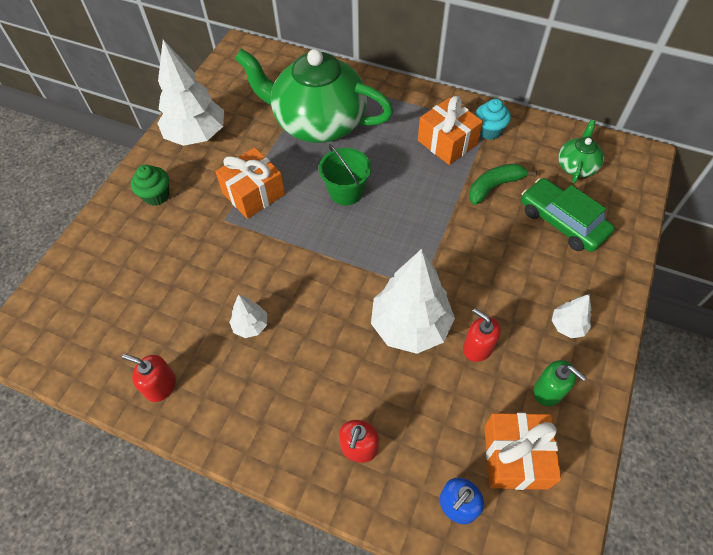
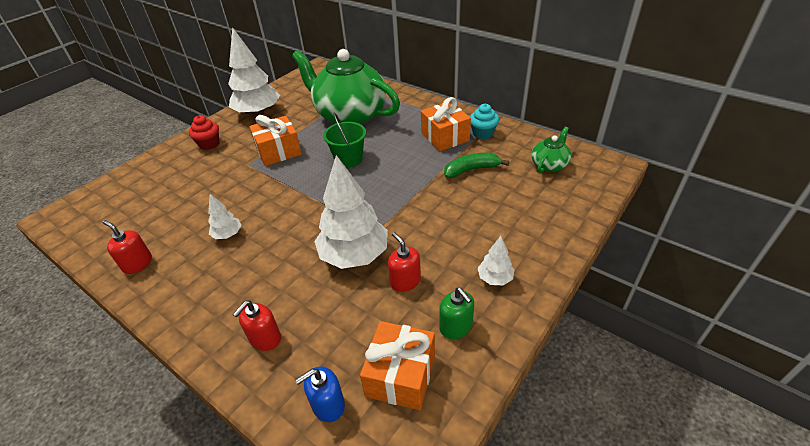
camera: 15 degrees right, 15 degrees down
green cupcake [131,165,169,206] -> red cupcake [189,115,219,150]
green car [521,178,615,252] -> none

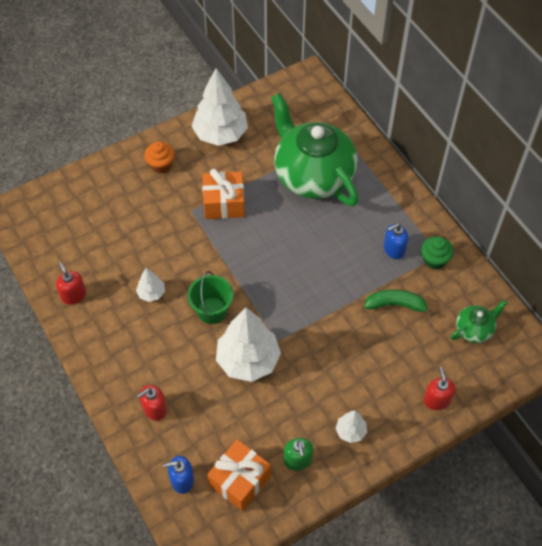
camera: 20 degrees right, 15 degrees up
red cupcake [189,115,219,150] -> orange cupcake [144,141,175,173]
green bucket [323,113,366,167] -> green bucket moved to [187,271,233,324]
red soap dispenser [388,232,421,292] -> red soap dispenser moved to [423,367,456,410]
orange gift [421,97,471,151] -> blue soap dispenser [384,223,408,259]
turquoise cupcake [470,104,499,139] -> green cupcake [421,236,454,270]

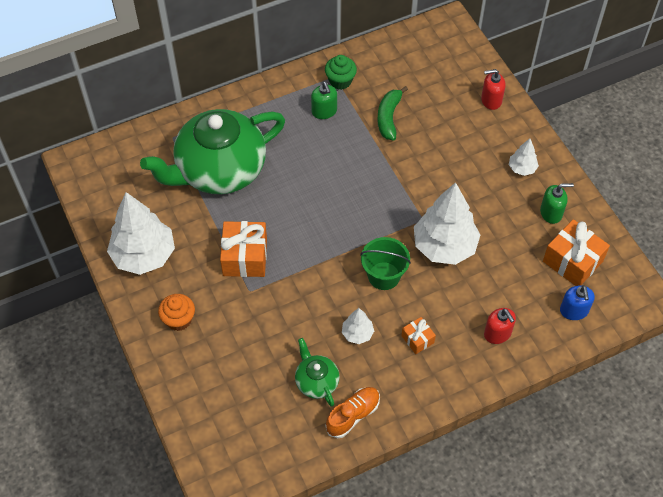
camera: 85 degrees left, 0 degrees up
red soap dispenser [56,262,86,305] -> orange shoe [326,387,380,438]
blue soap dispenser [384,223,408,259] -> green soap dispenser [311,82,337,119]
green teapot [451,300,507,343] -> green teapot moved to [295,338,340,407]
none -> orange gift [401,317,436,354]

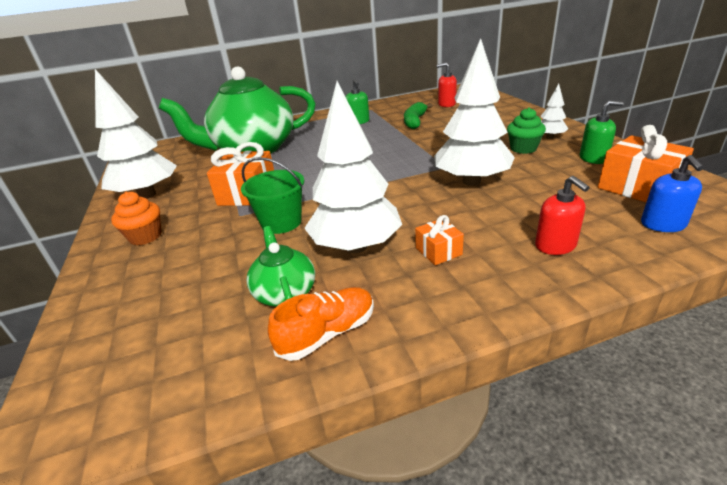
camera: 10 degrees right, 25 degrees down
green cupcake [325,55,357,90] -> green cupcake moved to [507,107,546,154]
white tree [342,308,374,344] -> white tree [304,81,402,253], size x2.13
green bucket [360,237,411,290] -> green bucket moved to [241,157,304,234]
red soap dispenser [481,69,506,110] -> red soap dispenser moved to [437,62,457,107]

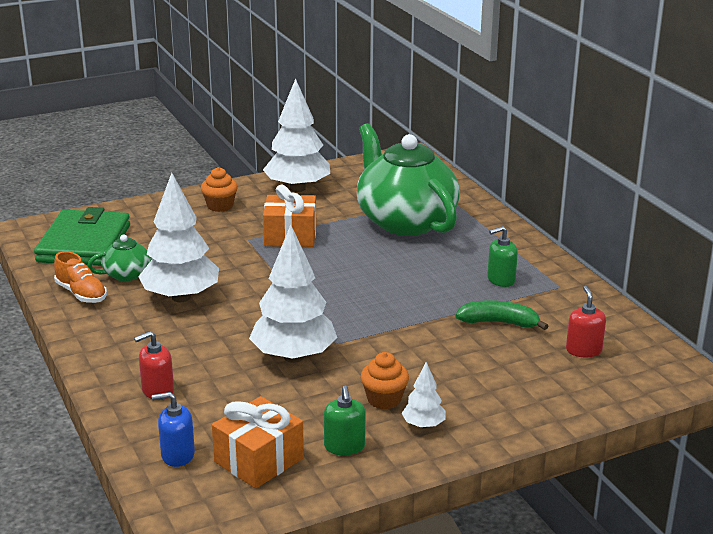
camera: 80 degrees right, 5 degrees down
green bucket [241,157,304,234] -> none
orange gift [415,215,464,265] -> none
green cupcake [507,107,546,154] -> orange cupcake [360,352,409,409]
none -> green wallet [34,207,130,266]

